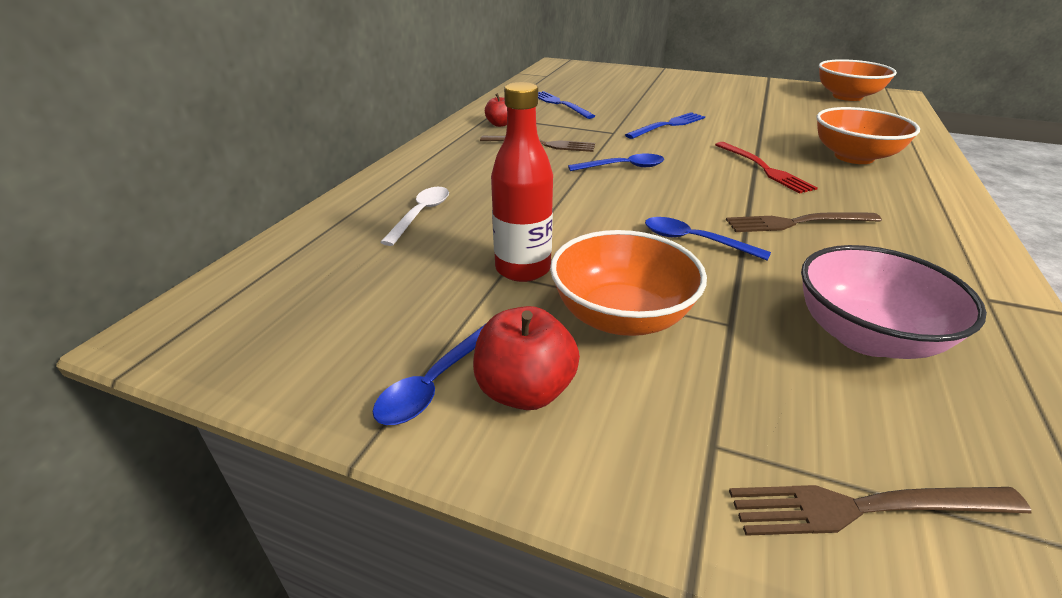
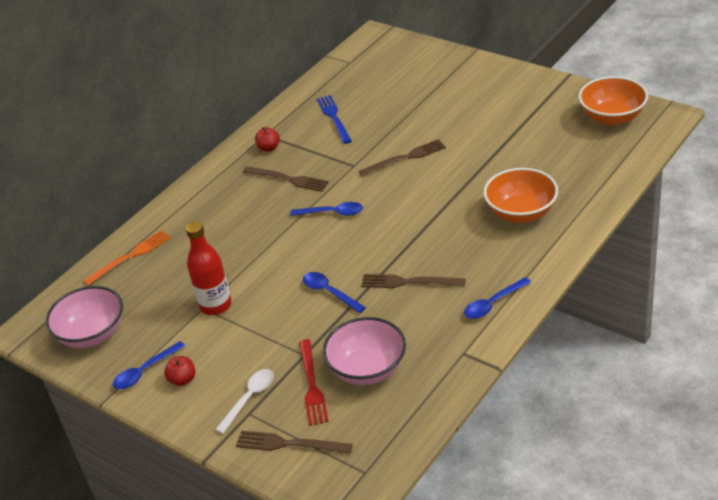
camera: 20 degrees right, 5 degrees up
white spoon [380,187,449,246] -> white spoon moved to [215,369,274,434]
red apple [473,306,580,410] -> red apple [164,356,196,386], size x0.64
orange bowl [550,230,707,336] -> none
blue fork [625,112,705,139] -> brown fork [359,139,446,177]
red fork [715,142,818,194] -> red fork moved to [299,339,329,426]
none -> pink bowl [45,286,123,348]
none -> orange fork [83,230,171,286]
none -> blue spoon [464,277,531,319]

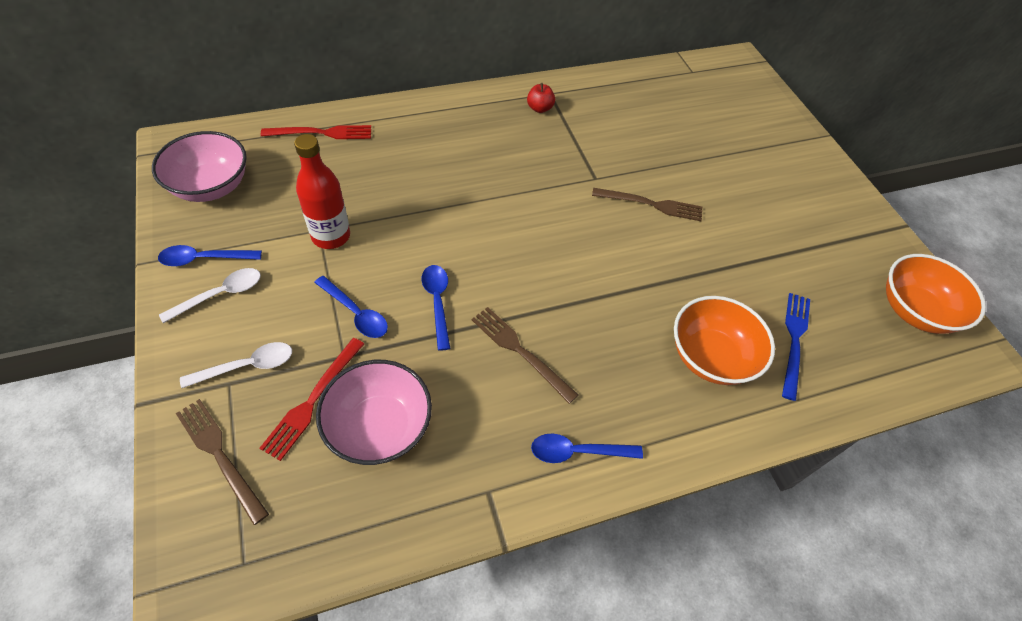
camera: 25 degrees right, 15 degrees up
orange fork [83,230,171,286] -> red fork [261,125,371,139]
red apple [164,356,196,386] -> white spoon [159,268,261,323]
brown fork [243,166,329,192] -> none
blue spoon [290,202,363,216] -> blue spoon moved to [314,276,388,338]
blue fork [317,95,352,144] -> blue fork moved to [782,293,810,401]

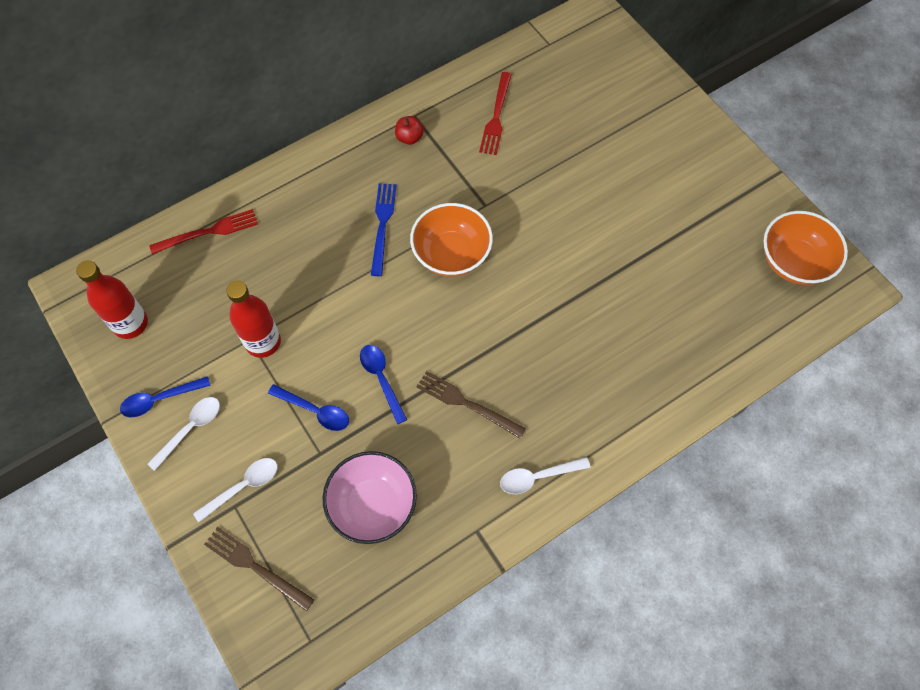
camera: 10 degrees left, 10 degrees up
pink bowl [152,131,247,202] -> red bottle [76,260,148,339]
red fork [259,338,364,461] -> red fork moved to [479,72,512,155]
blue spoon [531,434,643,463] -> white spoon [500,457,591,494]
brown fork [592,188,702,221] -> none
orange bowl [674,296,775,385] -> orange bowl moved to [410,203,493,277]
blue fork [782,293,810,401] -> blue fork moved to [371,183,397,276]

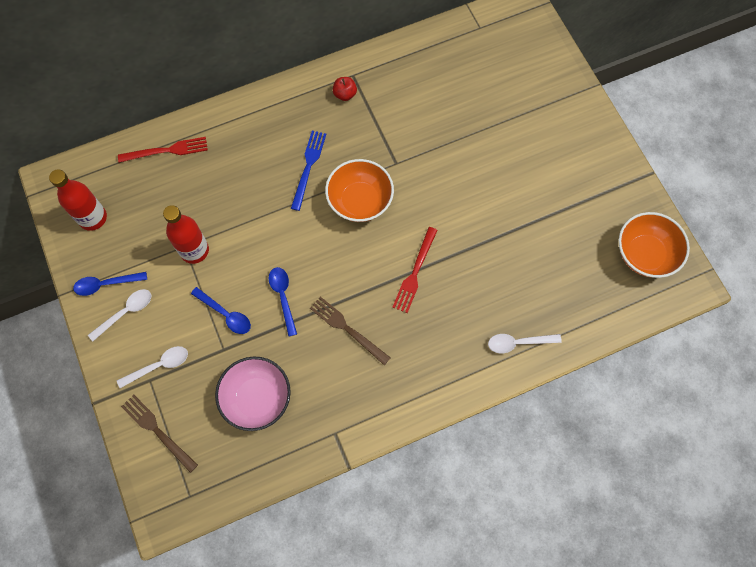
camera: 10 degrees right, 5 degrees up
red fork [479,72,512,155] -> red fork moved to [392,227,438,313]
white spoon [500,457,591,494] -> white spoon moved to [488,334,562,353]

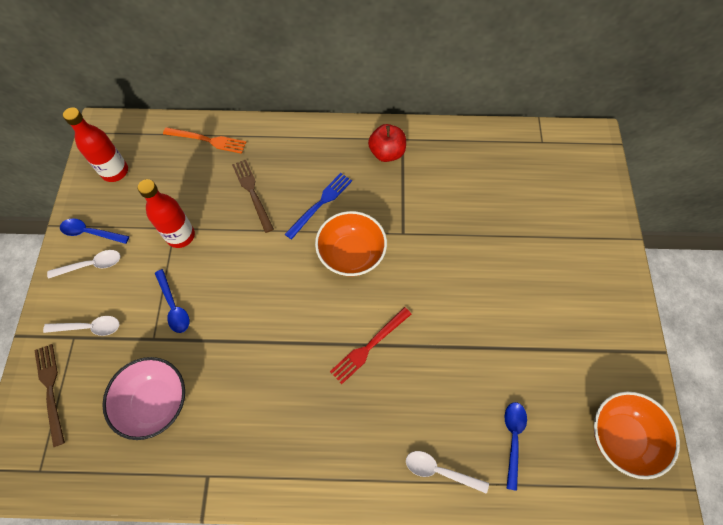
camera: 25 degrees right, 5 degrees down
red fork [118,137,208,163] -> orange fork [163,127,246,154]
blue spoon [268,267,297,337] -> blue spoon moved to [505,402,527,491]
brown fork [310,297,391,365] -> brown fork moved to [232,160,274,233]
red apple [333,77,357,101] -> red apple [368,124,406,162], size x1.56

